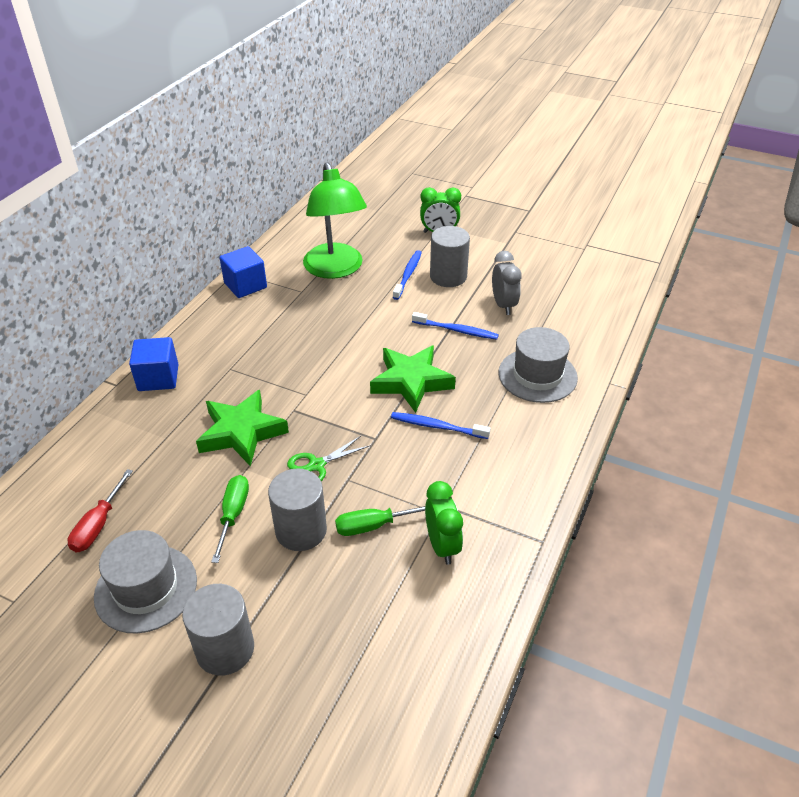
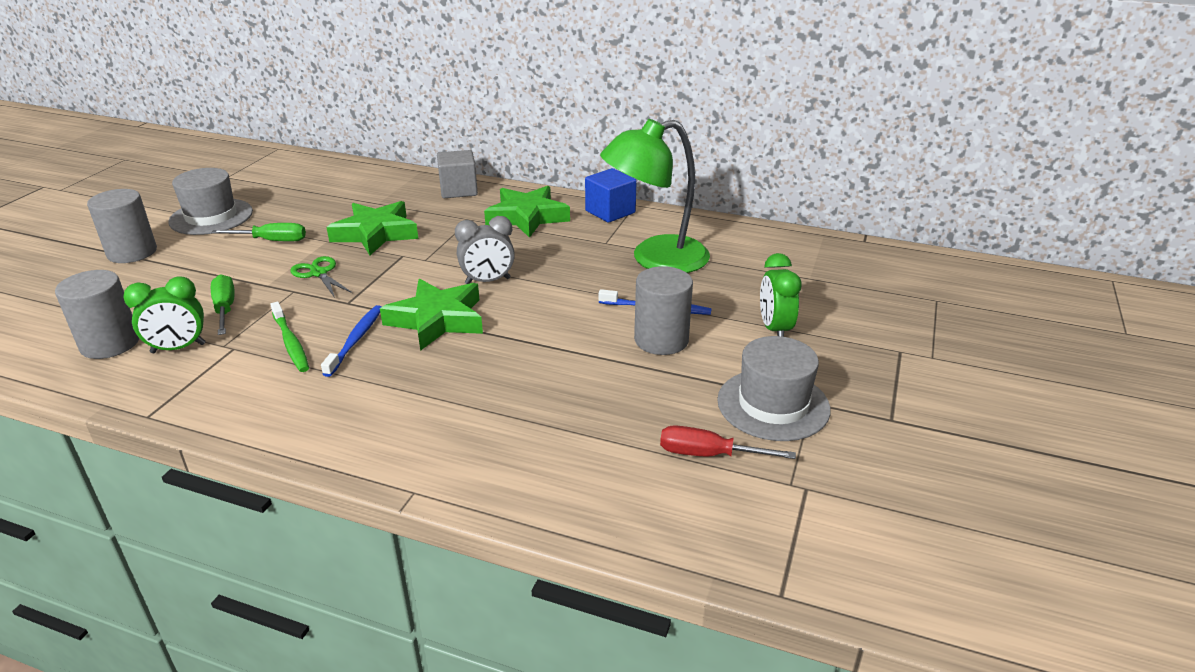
camera: 85 degrees right, 10 degrees down
red screwdriver [67,469,133,552] -> red screwdriver moved to [660,425,796,459]
blue cube [129,337,179,391] -> grey cube [437,150,478,198]
grey cylinder [268,468,327,551] -> grey cylinder moved to [55,270,139,359]
blue toothbrush [412,312,499,340] -> none
grey clock [492,251,522,315] -> grey clock moved to [455,216,515,284]
grey hat [498,327,578,403] -> grey hat moved to [717,336,831,441]
none -> green toothbrush [270,302,309,372]
none -> green star [484,186,570,238]

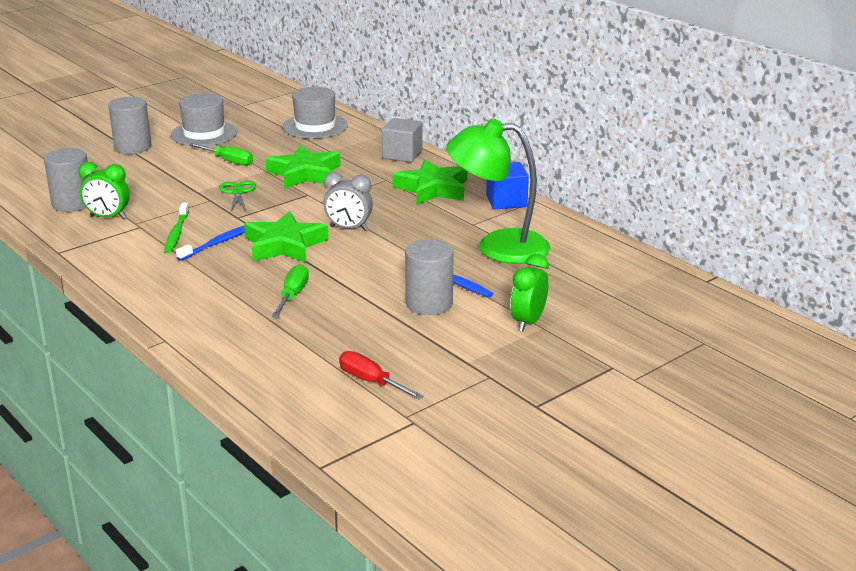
camera: 30 degrees right, 5 degrees down
green screwdriver [211,274,235,335] -> green screwdriver moved to [272,264,309,317]
grey hat [717,336,831,441] -> grey hat moved to [283,87,348,139]

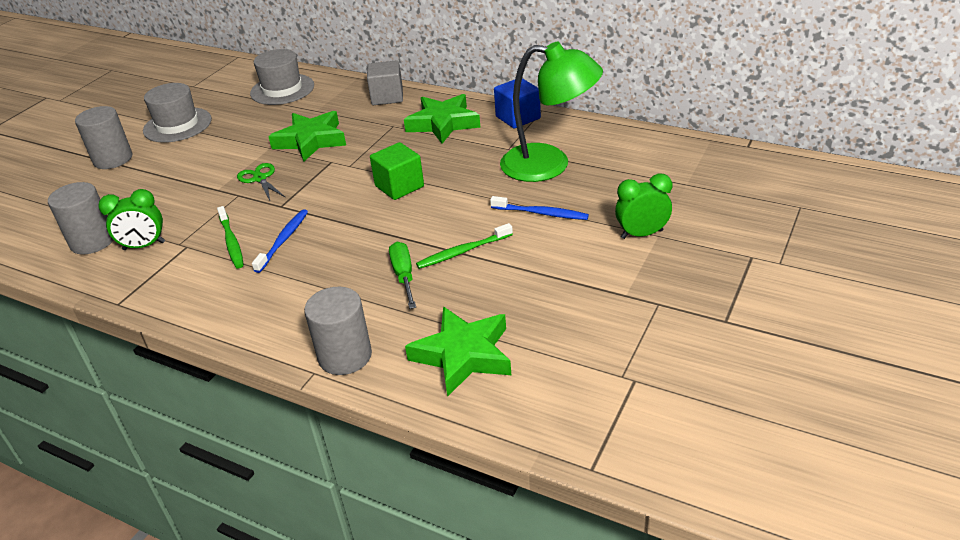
camera: 20 degrees left, 10 degrees up
green screwdriver [189,143,253,166] -> none
green star [244,211,329,263] -> green star moved to [405,307,511,397]
grey clock [323,172,373,231] -> green cube [370,142,424,200]
red screwdriver [339,351,424,400] -> none
grey cylinder [405,239,454,315] -> grey cylinder moved to [304,287,372,375]
green lamp [446,118,550,264] -> green lamp turned 150 degrees counterclockwise [500,42,603,182]
green clock [510,254,549,332] -> green clock turned 75 degrees clockwise [615,174,672,239]
none -> green toothbrush [416,223,513,269]

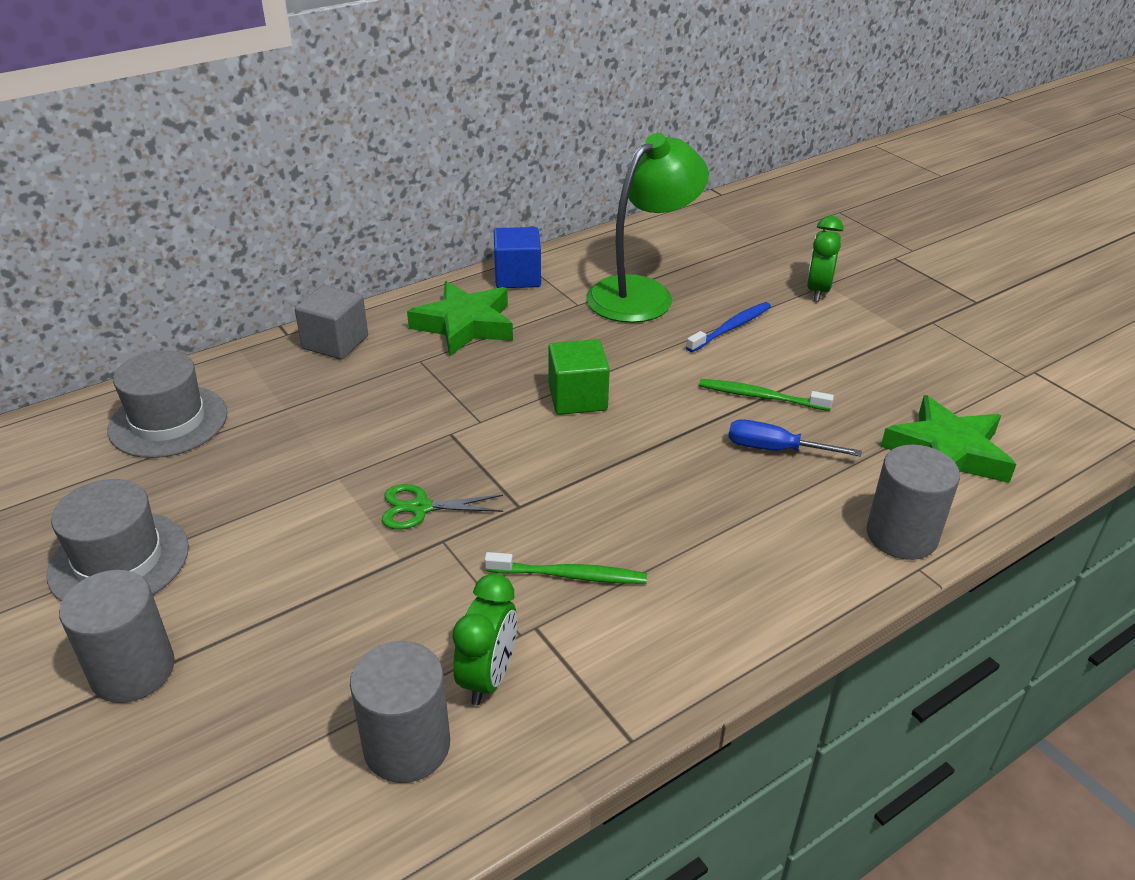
camera: 65 degrees left, 0 degrees up
blue toothbrush [252,209,308,273] -> none
green star [268,111,346,162] -> none
green screwdriver [389,242,416,309] -> blue screwdriver [728,419,862,457]
green toothbrush [416,223,513,269] -> green toothbrush turned 105 degrees clockwise [699,379,834,411]

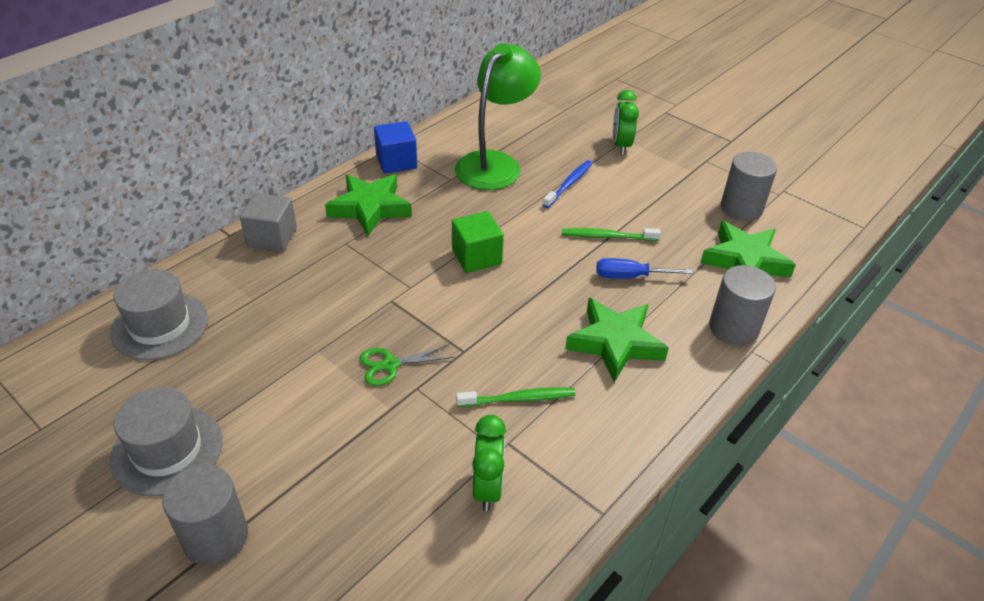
camera: 15 degrees left, 5 degrees up
grey cylinder [350,641,450,783] -> grey cylinder moved to [721,152,777,221]
none -> green star [565,298,669,382]

